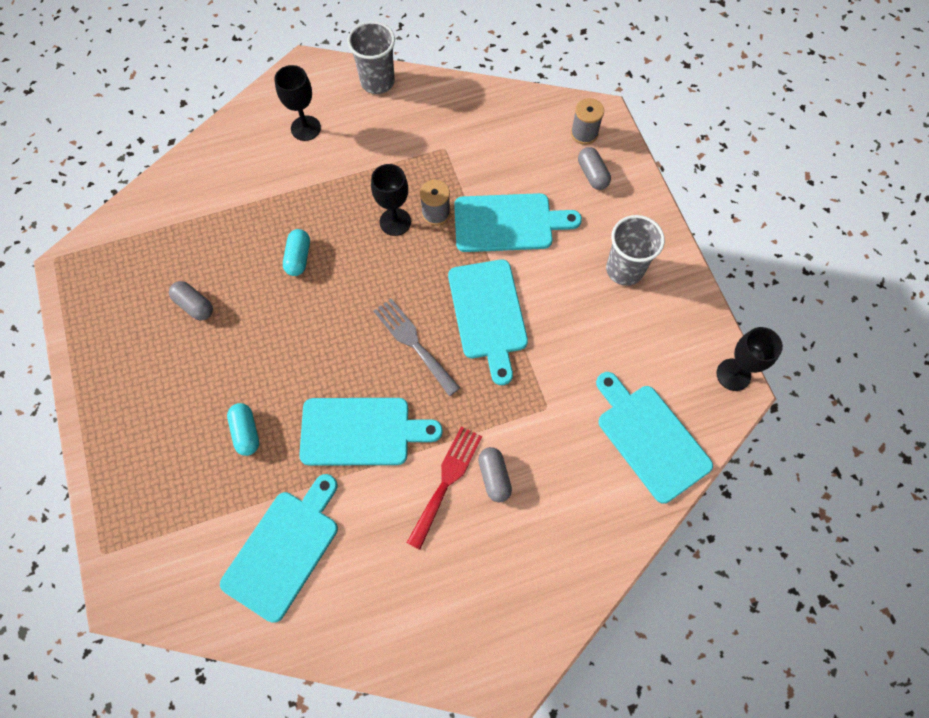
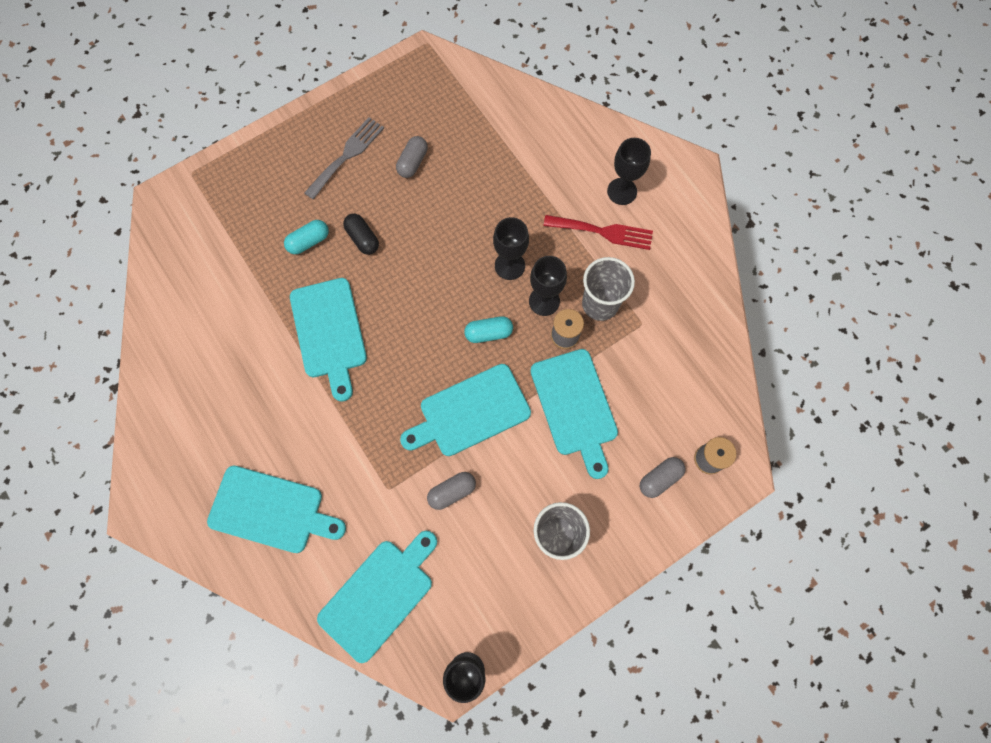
camera: 75 degrees right, 5 degrees up
turquoise cutting board [220,474,338,623] -> turquoise cutting board moved to [207,466,346,553]
turquoise capsule [283,229,310,276] -> turquoise capsule moved to [464,316,513,343]
grey cup [348,21,395,94] -> grey cup moved to [582,257,635,321]
grey fork [373,298,460,396] -> grey fork moved to [304,117,384,200]
red fork [407,426,482,550] -> red fork moved to [543,215,653,250]
grey capsule [478,447,512,502] -> grey capsule moved to [427,472,476,510]
none -> black capsule [343,214,379,255]
none -> black goblet [493,217,529,280]

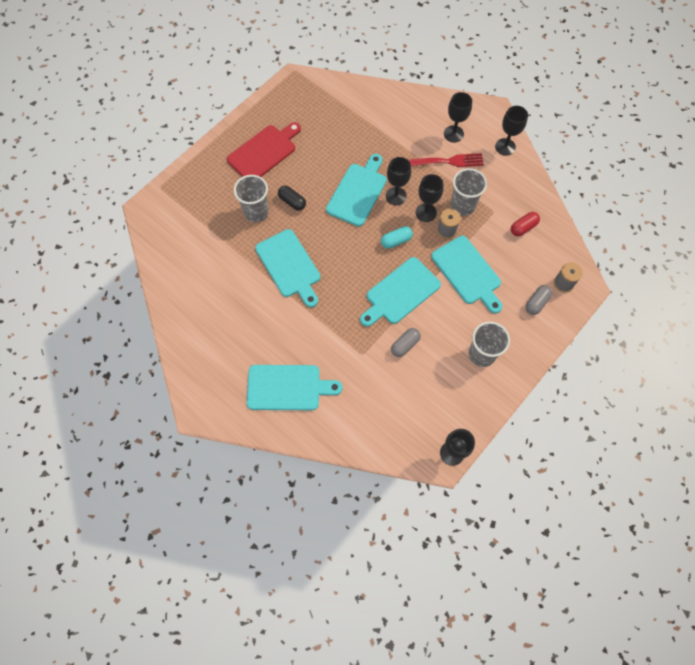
camera: 15 degrees left, 5 degrees down
turquoise capsule [284,220,329,254] -> grey cup [234,175,269,222]
grey fork [304,117,384,200] -> red cutting board [227,122,301,177]
turquoise cutting board [317,531,437,663] -> turquoise cutting board moved to [326,154,387,227]
grey capsule [396,136,428,178] -> none
none -> black goblet [495,106,528,156]
none -> red capsule [511,212,540,236]

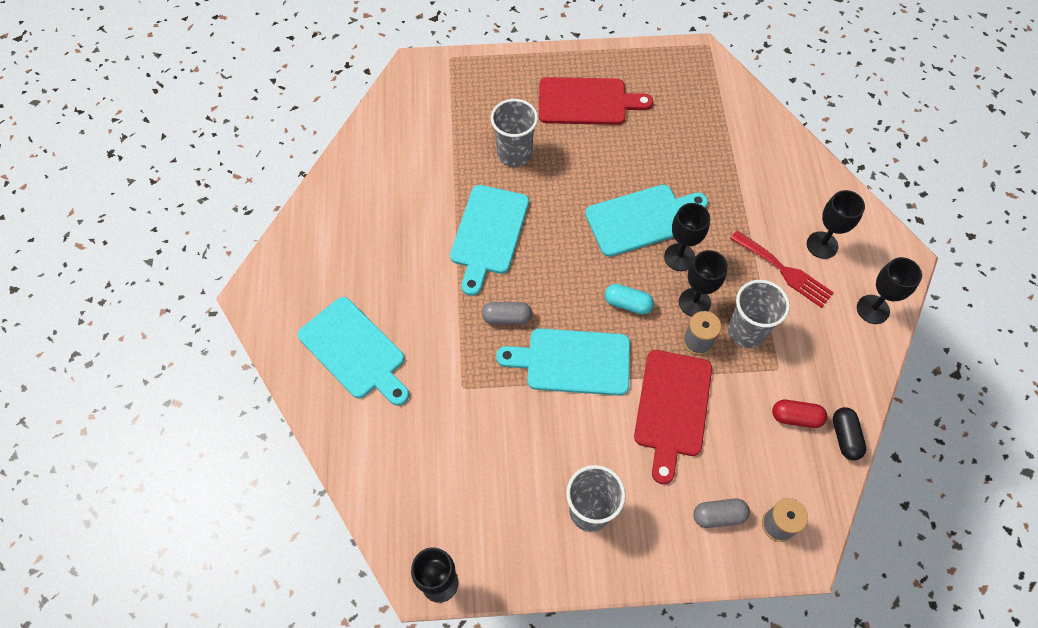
camera: 45 degrees right, 5 degrees down
black capsule [278,186,306,211] -> black capsule moved to [833,407,866,460]
grey capsule [391,328,421,357] -> grey capsule moved to [482,302,532,325]
turquoise cutting board [431,236,503,314] -> red cutting board [634,350,712,484]

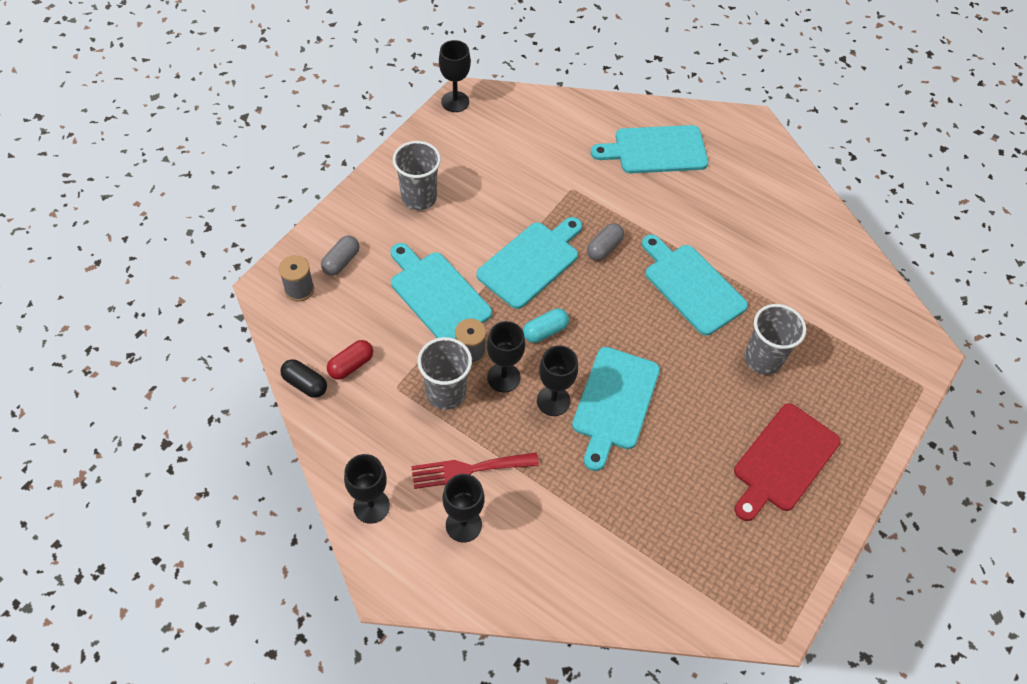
camera: 125 degrees right, 5 degrees down
red cutting board [634,350,712,484] -> turquoise cutting board [391,243,492,339]

